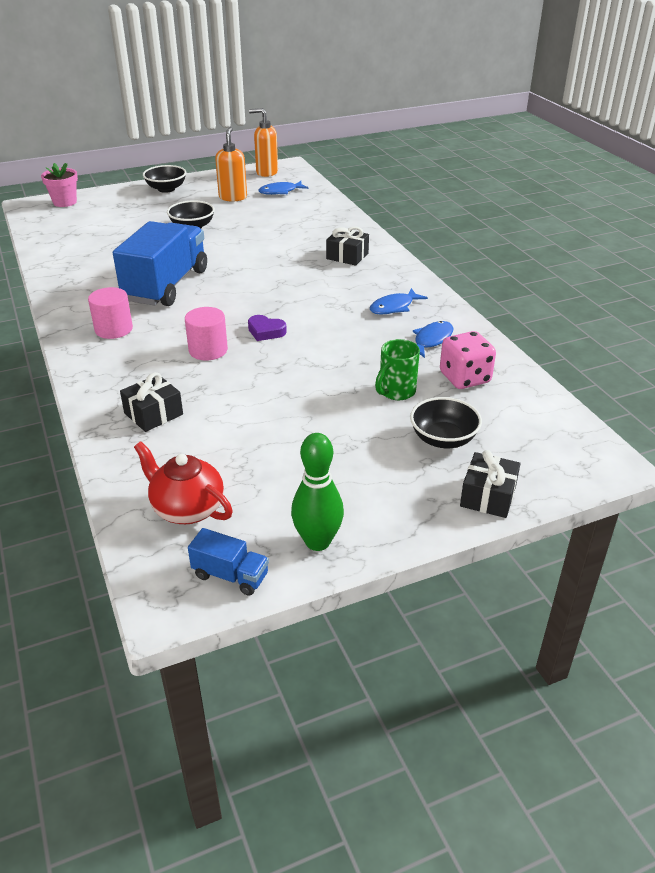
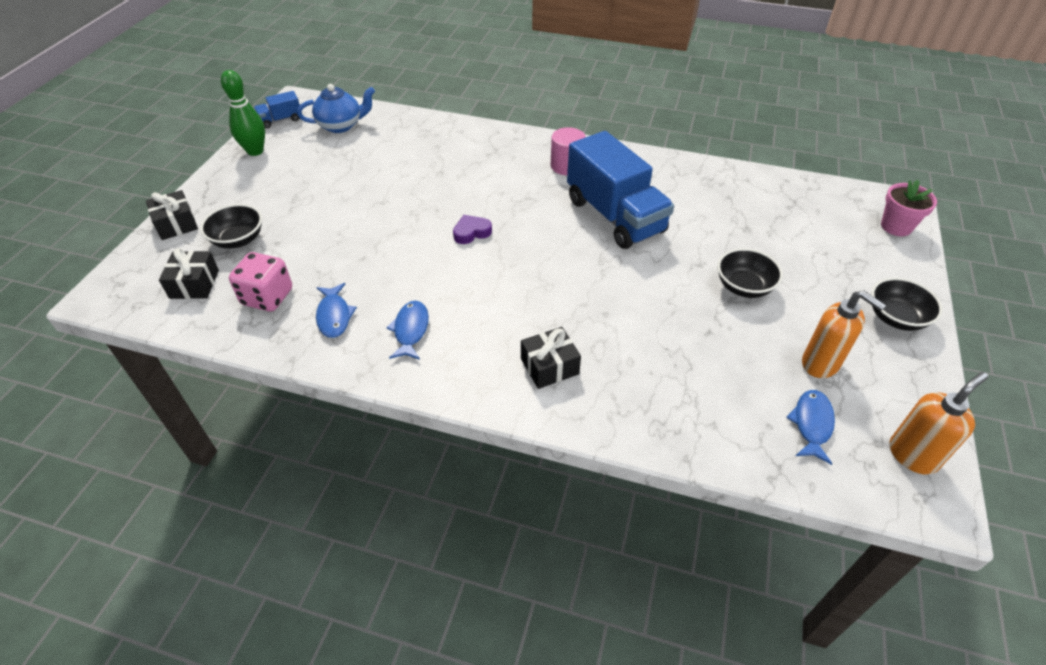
camera: 130 degrees right, 10 degrees up
black gift [120,372,183,432] -> black gift moved to [159,248,219,299]
red teapot [134,441,233,524] -> blue teapot [297,84,375,133]
pink cylinder [185,307,228,361] -> none
green mug [375,339,420,400] -> none

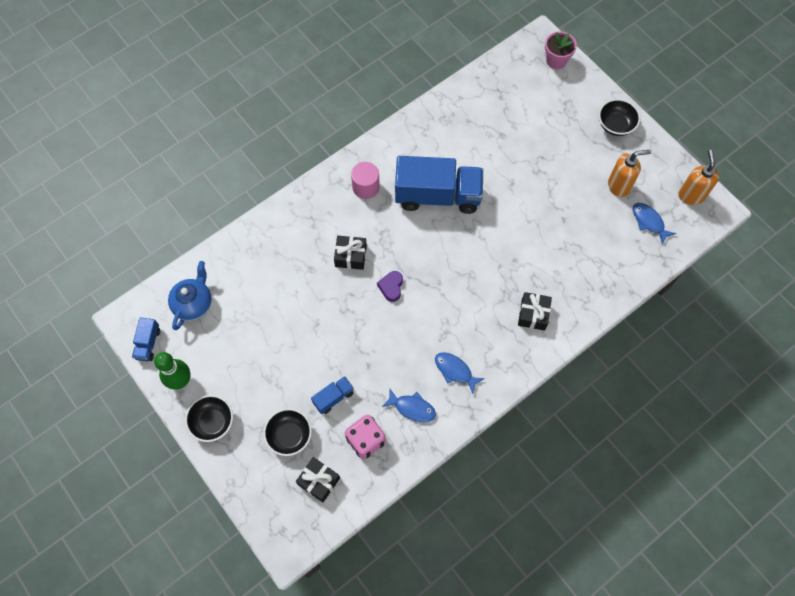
camera: 55 degrees left, 20 degrees up
black gift [146,190,198,240] -> black gift moved to [334,236,367,270]
black bowl [717,248,783,298] -> black bowl moved to [185,395,233,442]
none -> blue truck [311,376,354,414]

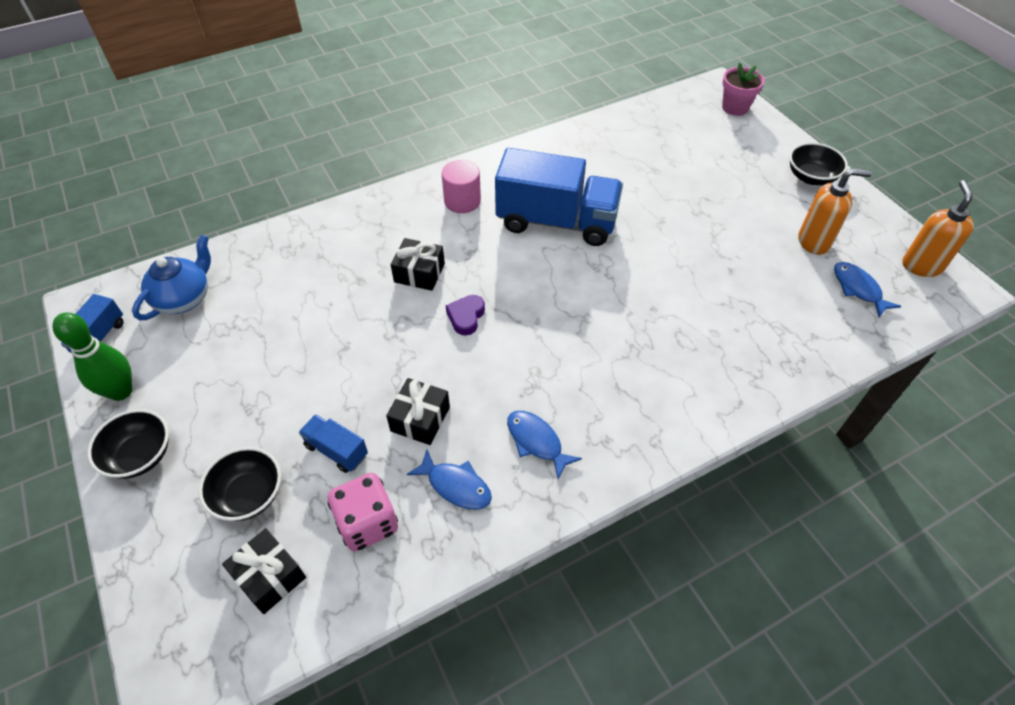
camera: 10 degrees right, 15 degrees down
blue truck [311,376,354,414] -> blue truck turned 120 degrees counterclockwise [299,414,368,473]
black gift [518,292,552,331] -> black gift moved to [386,378,450,445]

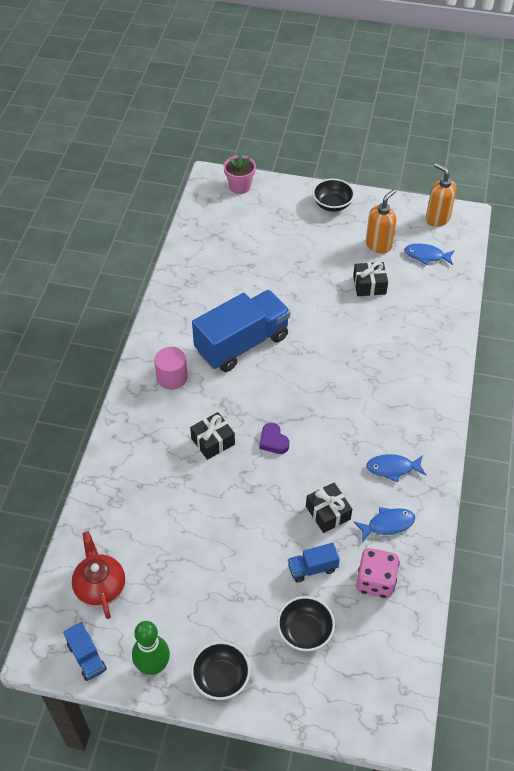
camera: 50 degrees left, 0 degrees up
blue teapot [132,235,211,320] -> red teapot [72,531,125,619]
black gift [222,528,306,614] -> black gift moved to [353,262,388,296]

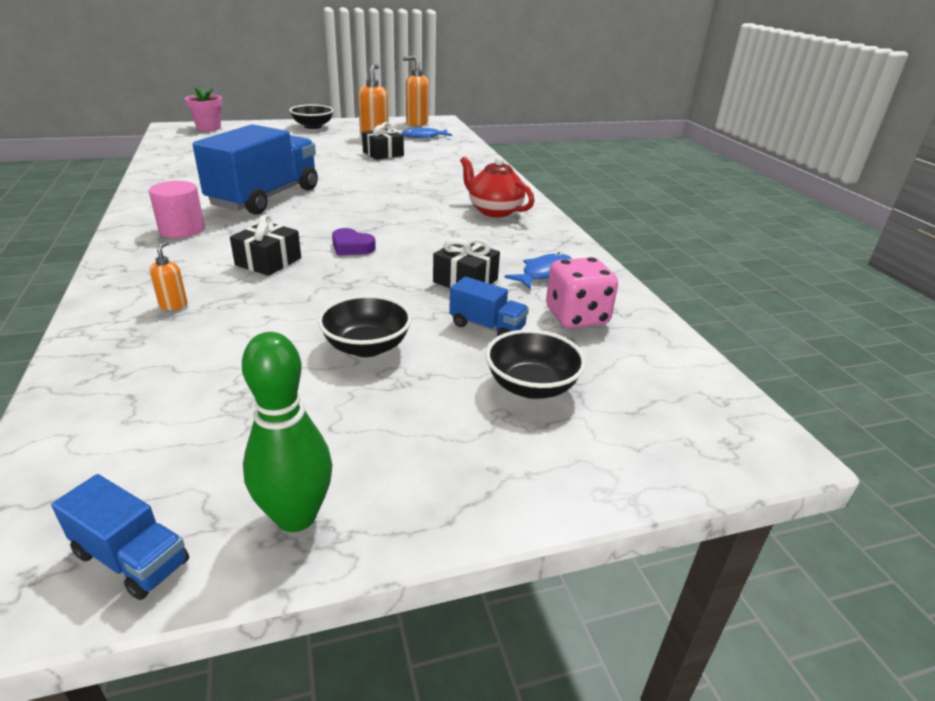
camera: 30 degrees left, 20 degrees down
red teapot [72,531,125,619] -> red teapot moved to [460,156,534,217]
black bowl [191,641,250,700] -> black bowl moved to [318,295,412,357]
blue truck [288,543,340,582] -> blue truck turned 105 degrees counterclockwise [449,277,529,336]
blue fish [366,454,426,482] -> none
none -> orange soap dispenser [149,241,188,310]

